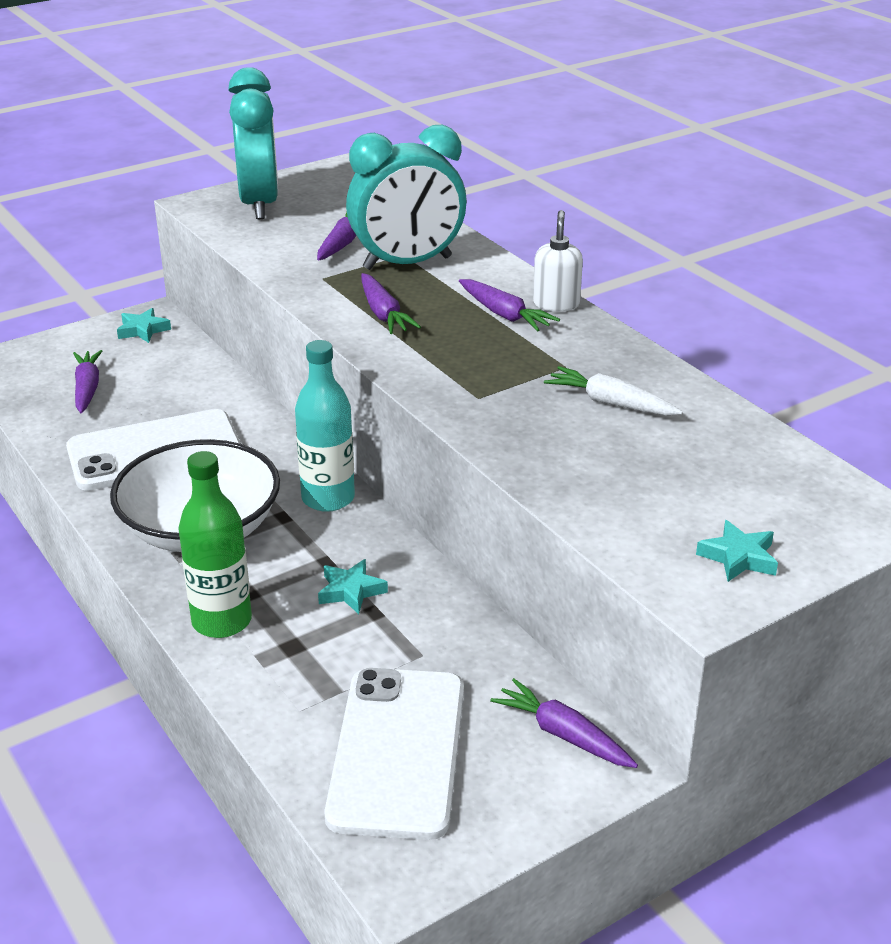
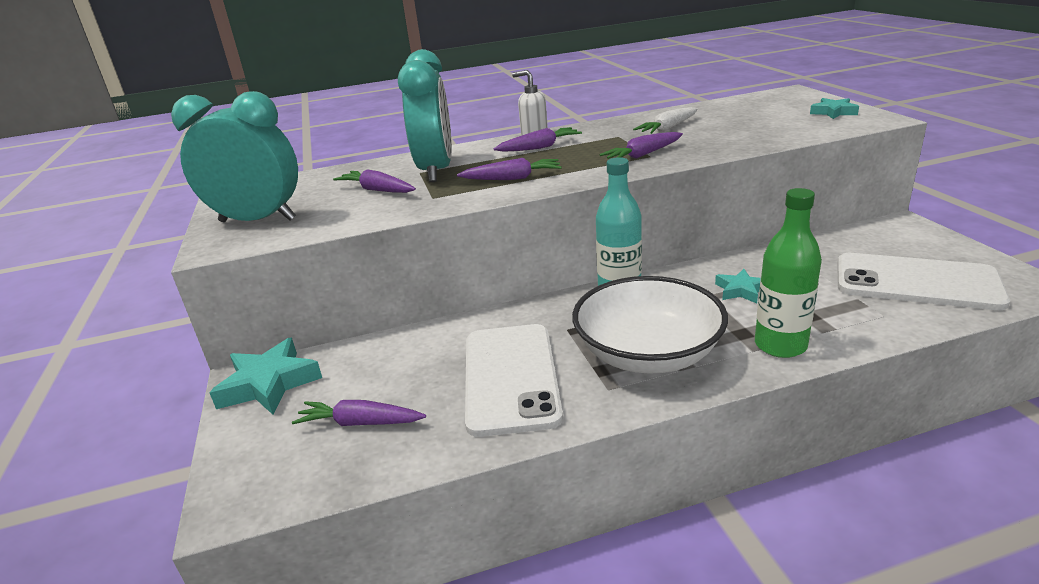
camera: 70 degrees left, 5 degrees down
turquoise star [117,308,171,343] -> turquoise star [210,338,322,415], size x1.75
purple carrot [490,678,638,768] -> purple carrot moved to [600,132,683,159]

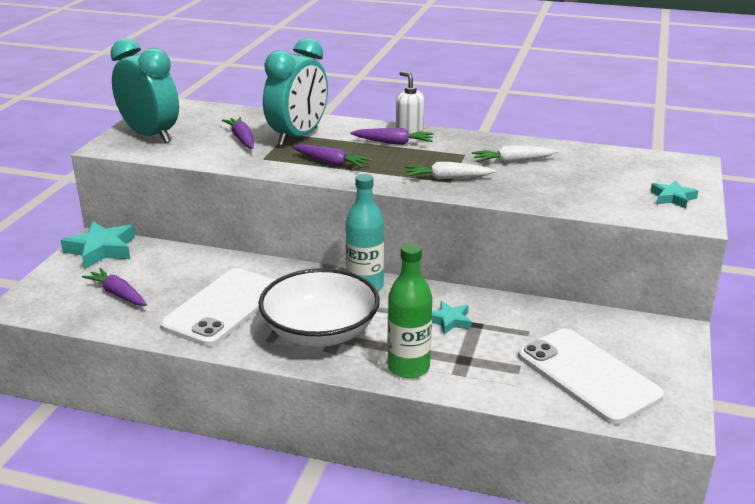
camera: 30 degrees right, 0 degrees up
purple carrot [600,132,683,159] -> white carrot [405,162,496,180]

